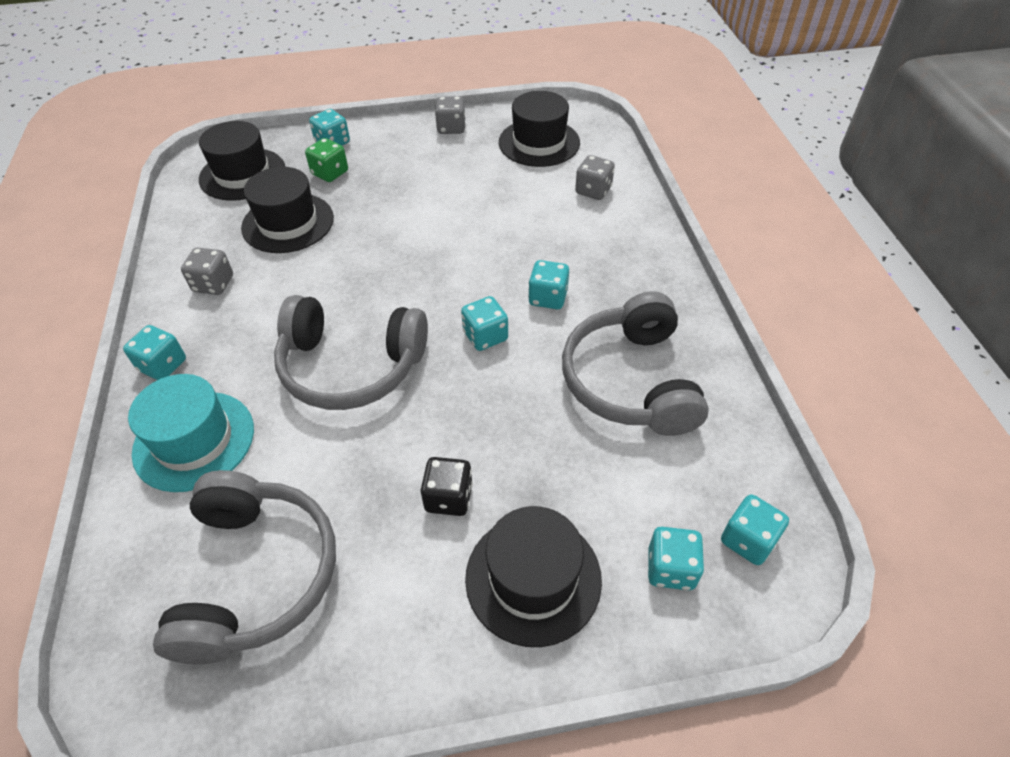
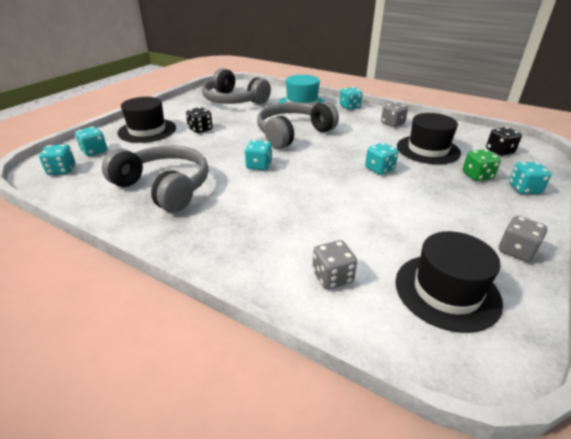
camera: 130 degrees right, 15 degrees down
black hat [199,121,285,201] -> black dice [486,127,522,156]
turquoise dice [528,260,569,309] -> turquoise dice moved to [365,143,398,175]

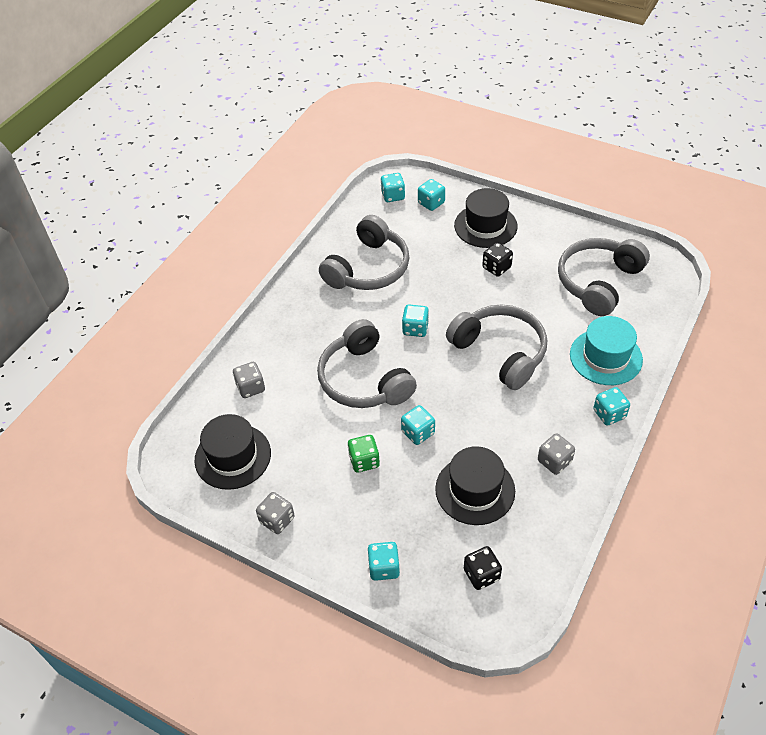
camera: 90 degrees right, 15 degrees up
green dice [463,149,501,181] -> green dice moved to [348,435,380,473]
none -> grey headphones [317,319,417,408]

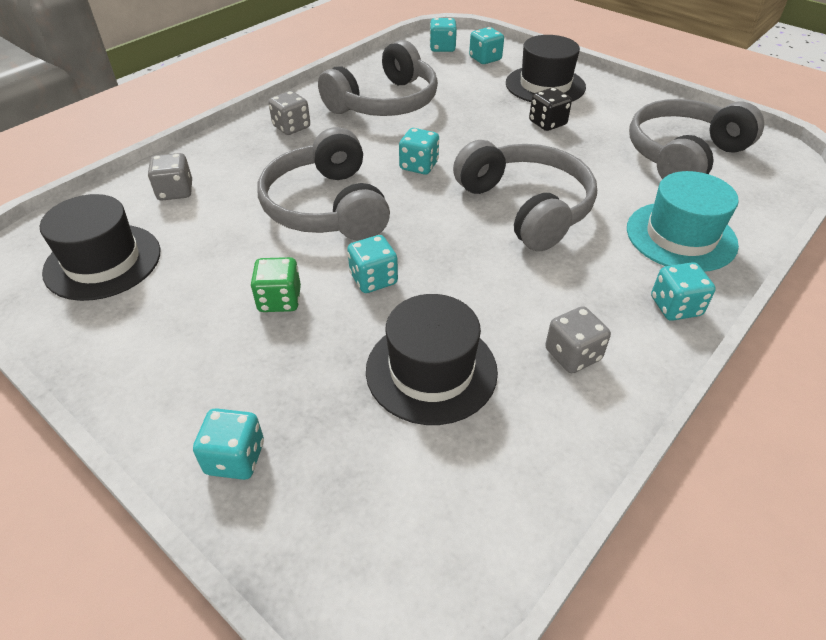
camera: 10 degrees right, 5 degrees down
grey dice [256,492,295,534] -> grey dice moved to [268,91,310,135]
black dice [464,546,502,590] -> none

